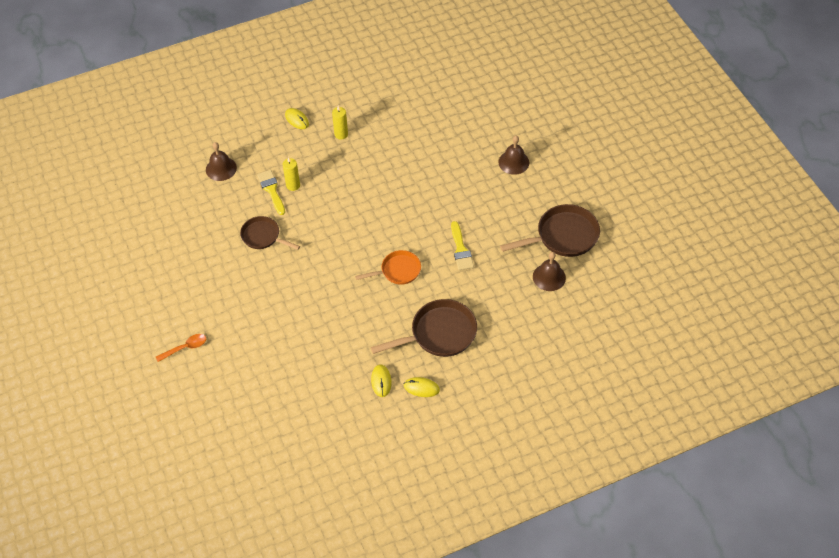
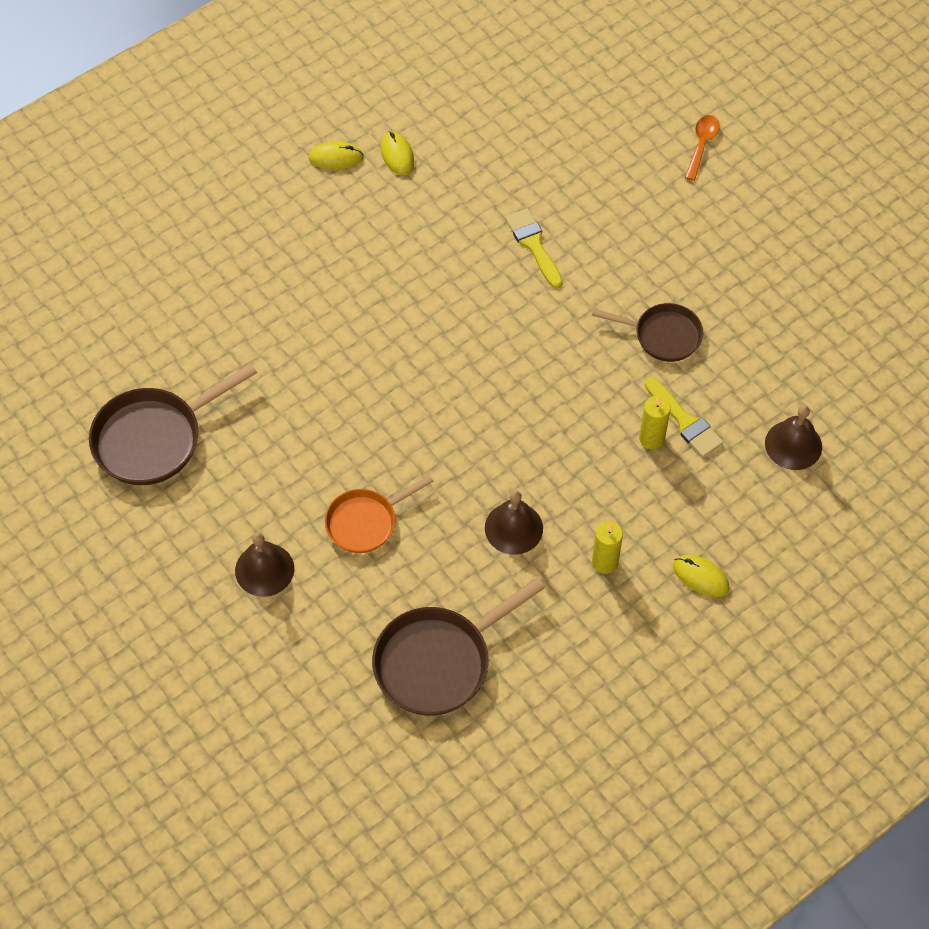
camera: 165 degrees right, 5 degrees up
orange spoon [156,334,206,362] -> orange spoon turned 150 degrees clockwise [685,115,720,181]
orange pan [355,250,421,285] -> orange pan moved to [325,475,434,553]
brown pan [371,299,477,357] -> brown pan moved to [372,577,545,716]
yellow brush [451,221,474,270] -> yellow brush moved to [505,208,563,288]
brown bell [533,252,566,291] -> brown bell moved to [485,490,543,555]

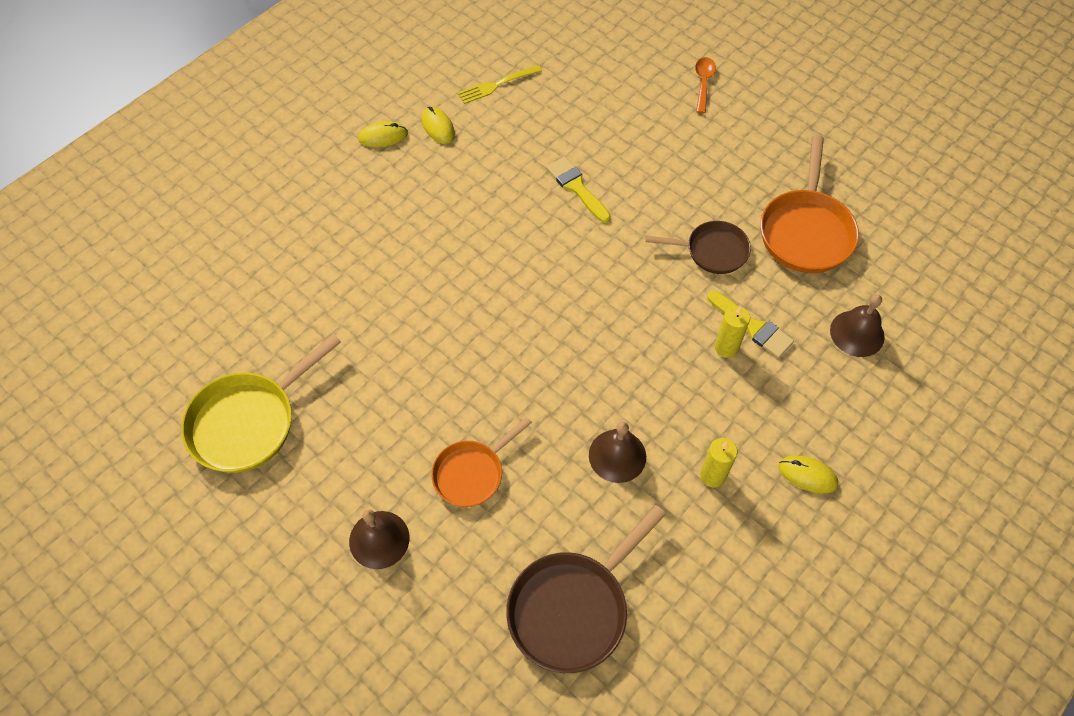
camera: 10 degrees left, 0 degrees up
brown pan [89,363,257,485] -> yellow pan [181,334,341,473]
none -> yellow fork [458,65,542,104]
none -> orange pan [760,135,859,273]

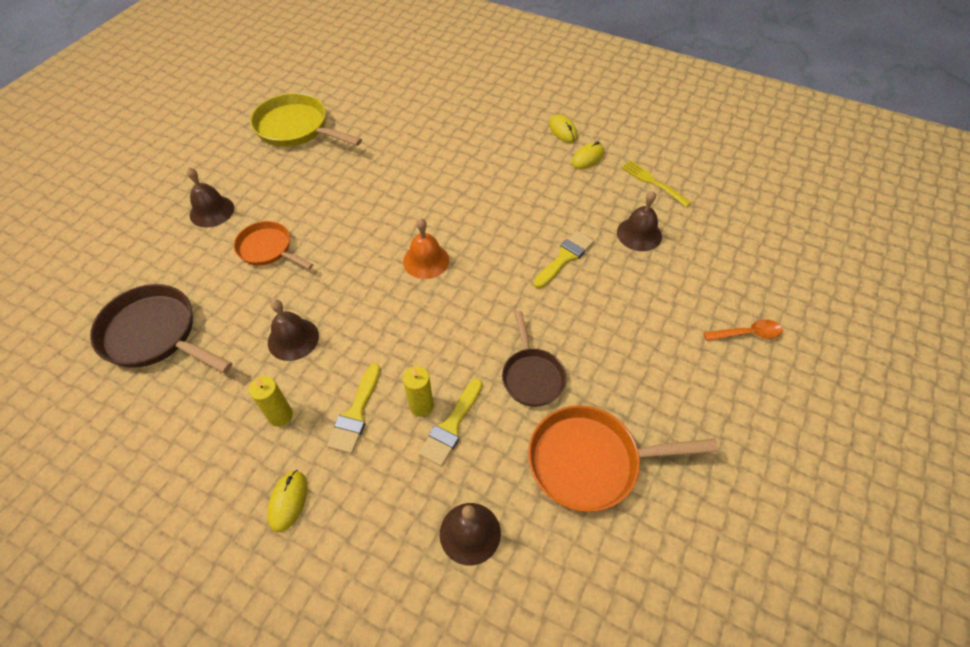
camera: 75 degrees right, 5 degrees down
none -> yellow brush [327,363,381,454]
none -> orange bell [403,218,449,279]
none -> brown bell [617,191,662,251]

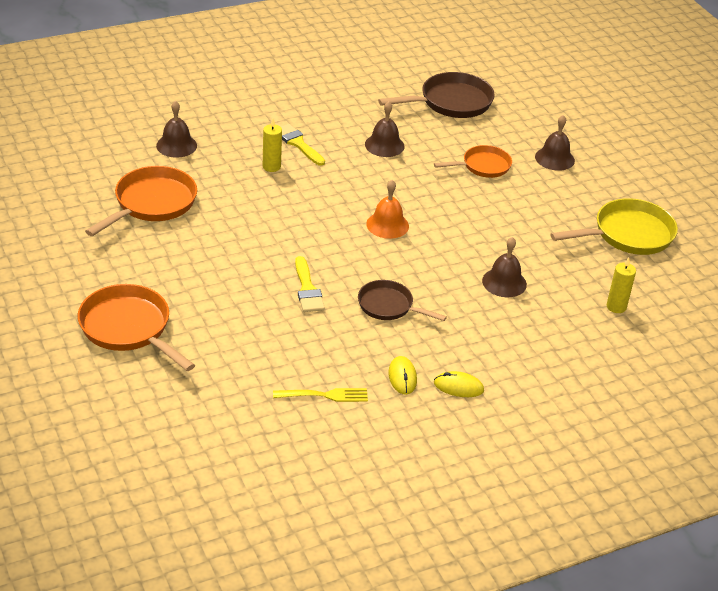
camera: 125 degrees right, 15 degrees down
yellow candle [249,376,293,427] -> yellow candle moved to [607,258,636,313]
yellow mouse [267,470,307,532] -> none
yellow brush [418,378,483,467] -> none
brown pan [502,311,566,407] -> brown pan moved to [358,280,447,321]
brown bell [617,191,662,251] -> brown bell moved to [482,237,527,297]
orange spoon [704,319,783,341] -> orange pan [78,284,195,371]

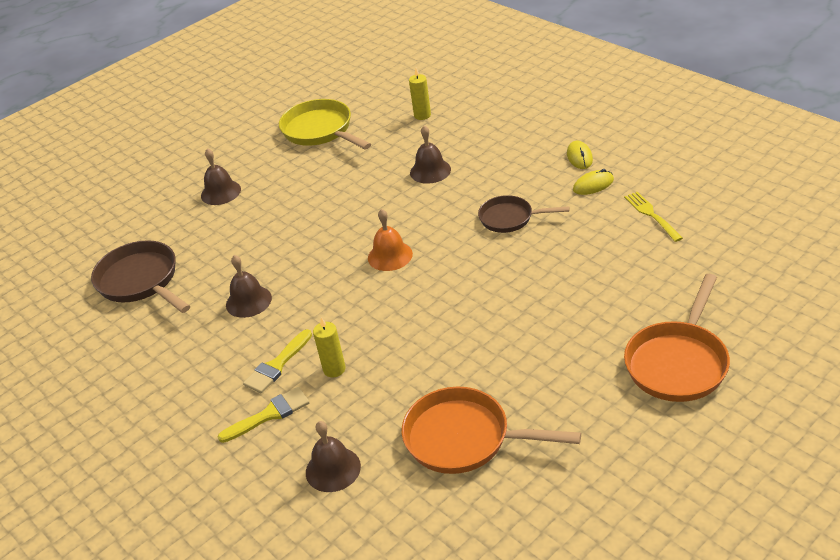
camera: 100 degrees left, 0 degrees up
yellow brush [295,256,325,312] -> yellow brush moved to [218,387,310,443]
brown pan [358,280,447,321] -> brown pan turned 90 degrees clockwise [478,195,570,233]
orange pan [434,145,512,178] -> none

